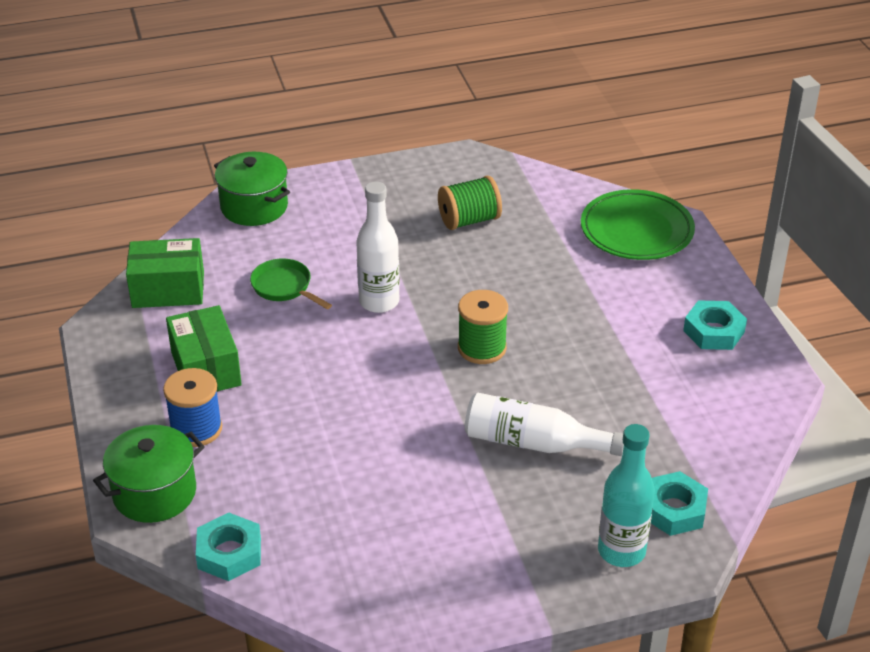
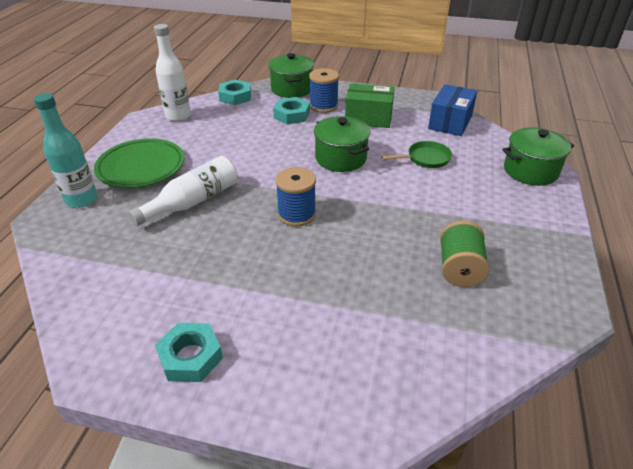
camera: 120 degrees right, 0 degrees up
green box [126,238,204,308] -> blue box [428,84,477,136]
white bottle [356,181,400,313] -> white bottle moved to [154,24,191,122]
green spool [458,290,508,364] -> blue spool [275,167,316,227]
green plate [581,189,695,260] -> green plate moved to [94,138,184,188]
turquoise nut [651,471,708,536] -> turquoise nut moved to [273,97,310,124]
none -> green pot [314,116,370,172]

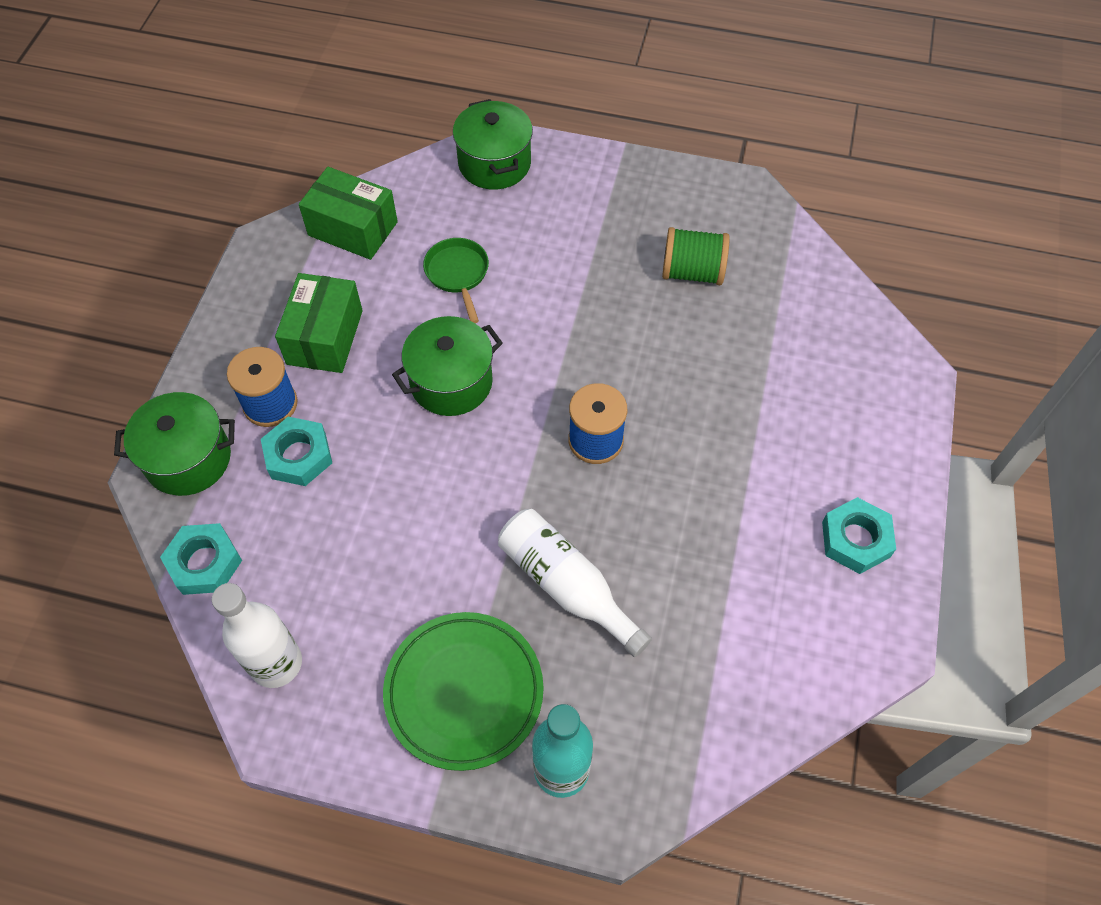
camera: 90 degrees left, 20 degrees up
blue box [428,84,477,136] -> green box [299,167,398,260]

